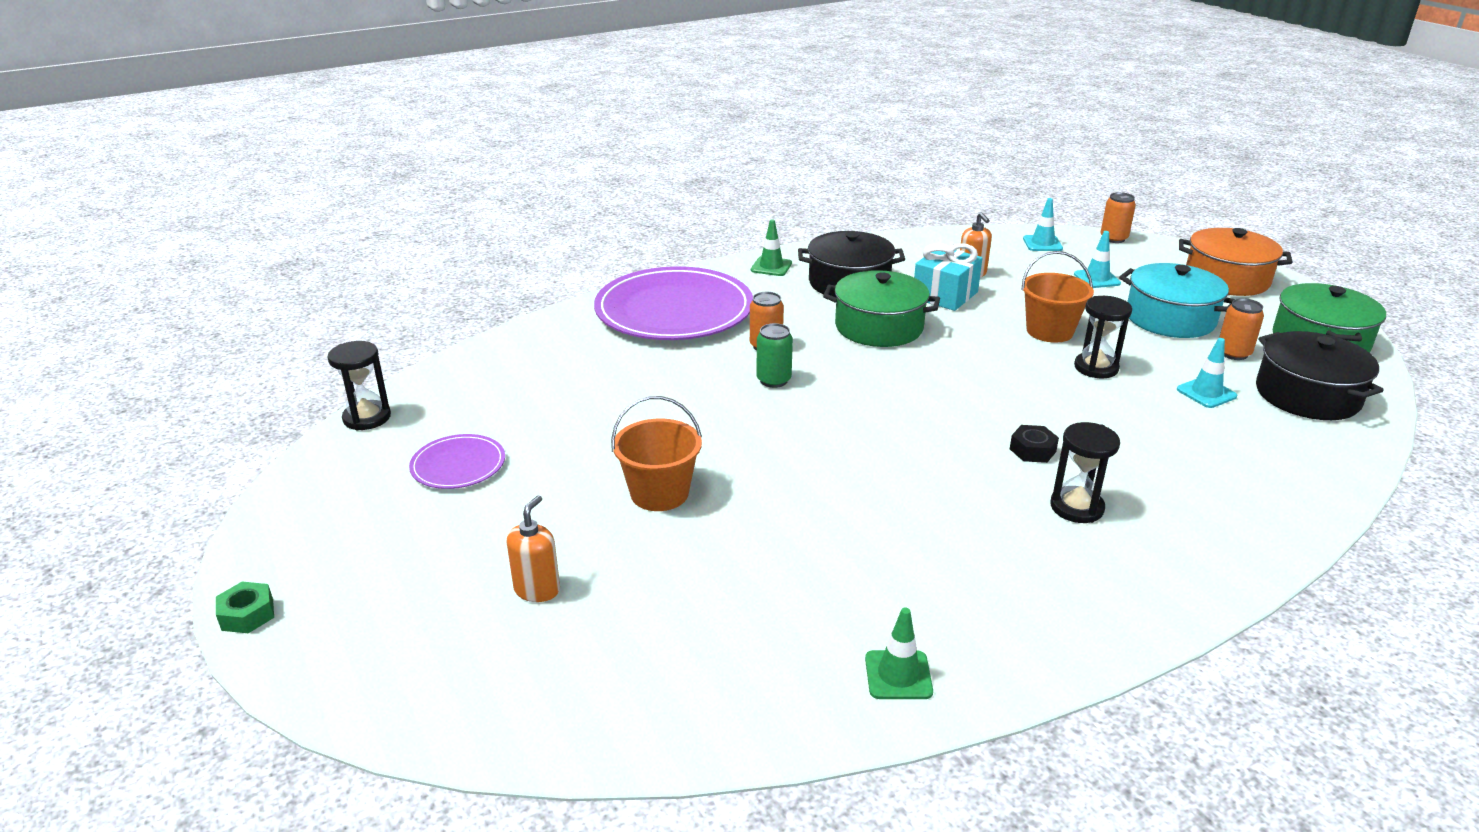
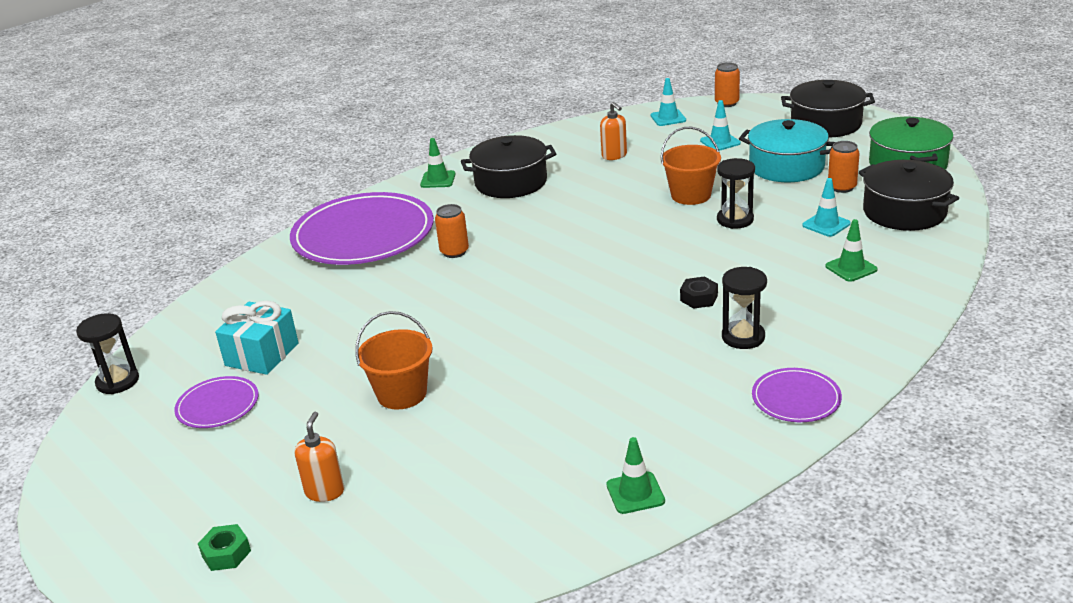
camera: 10 degrees left, 0 degrees up
green nut [216,582,274,633] -> green nut moved to [198,524,251,571]
green can [756,323,793,388] -> none
green pot [823,270,940,347] -> none
turquoise gift [914,243,983,311] -> turquoise gift moved to [215,300,299,375]
orange pot [1179,228,1292,296] -> black pot [781,80,875,138]
none -> purple plate [752,368,842,422]
none -> green traffic cone [825,219,878,282]

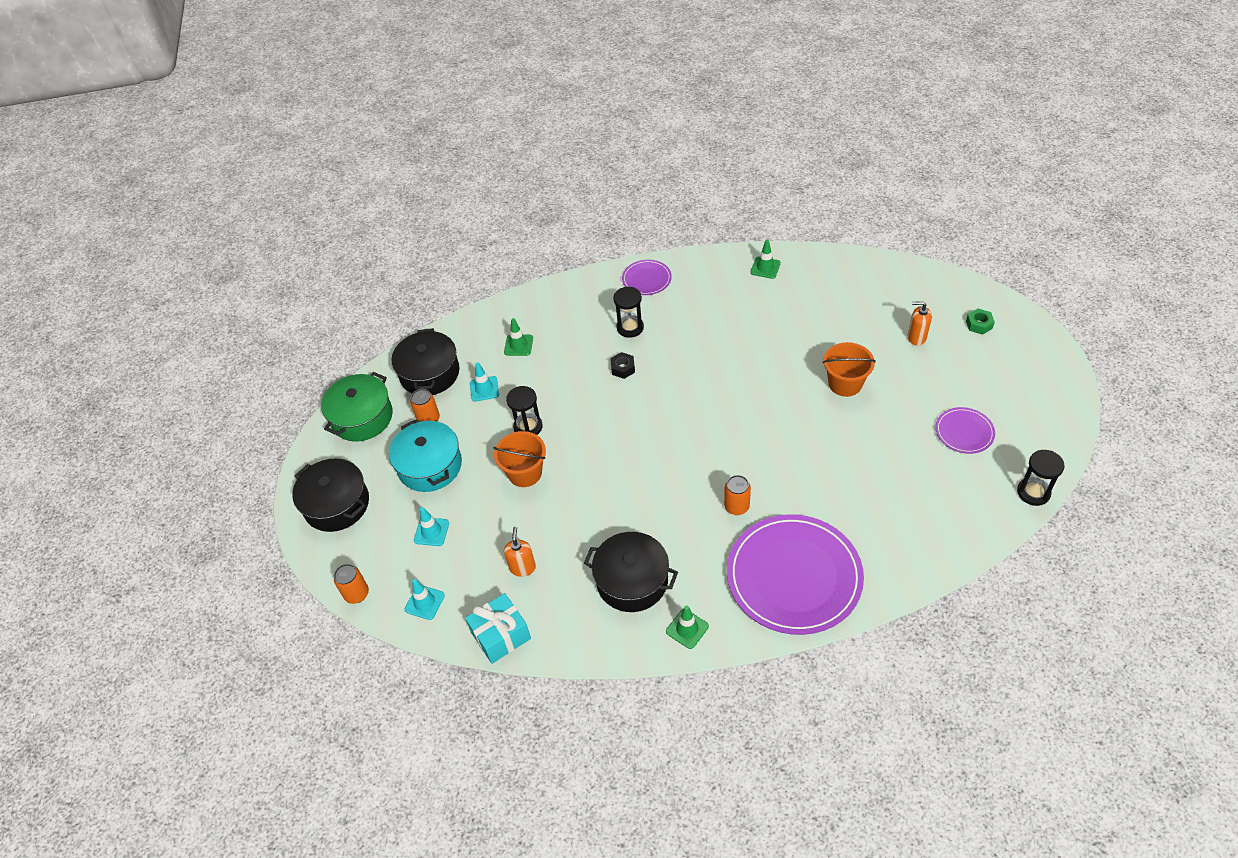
camera: 145 degrees left, 20 degrees up
turquoise gift [215,300,299,375] -> turquoise gift moved to [465,593,531,664]
orange soap dispenser [294,412,344,502] -> orange soap dispenser turned 60 degrees clockwise [908,301,932,346]

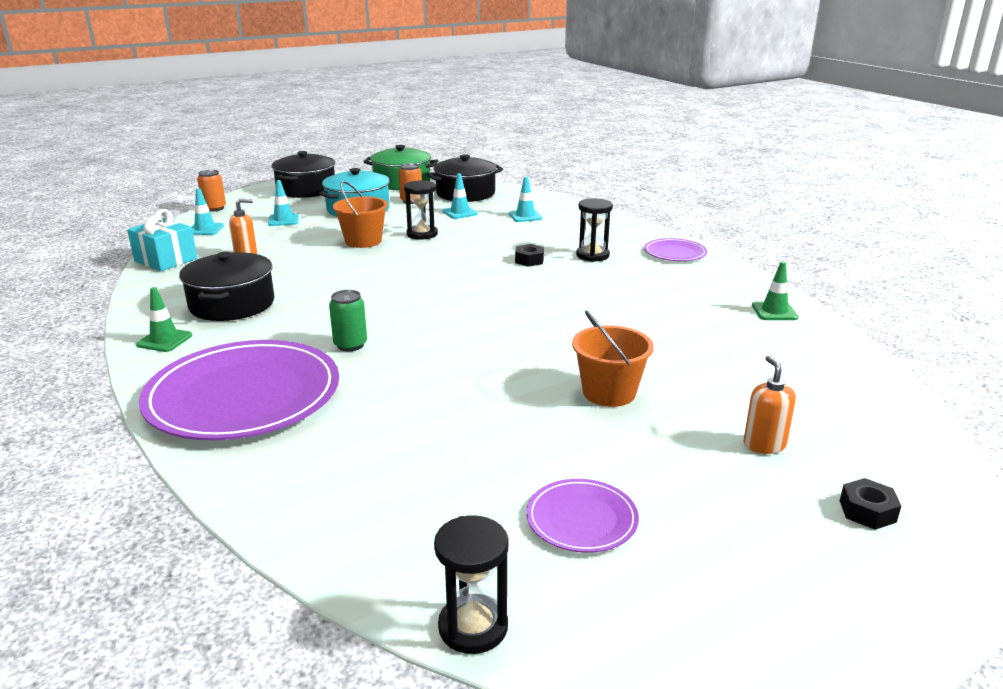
camera: 65 degrees right, 25 degrees down
green traffic cone [504,318,533,356] -> turquoise traffic cone [509,177,543,222]
orange can [724,475,751,515] -> green can [329,290,367,351]
green nut [966,308,995,335] -> black nut [840,478,901,530]

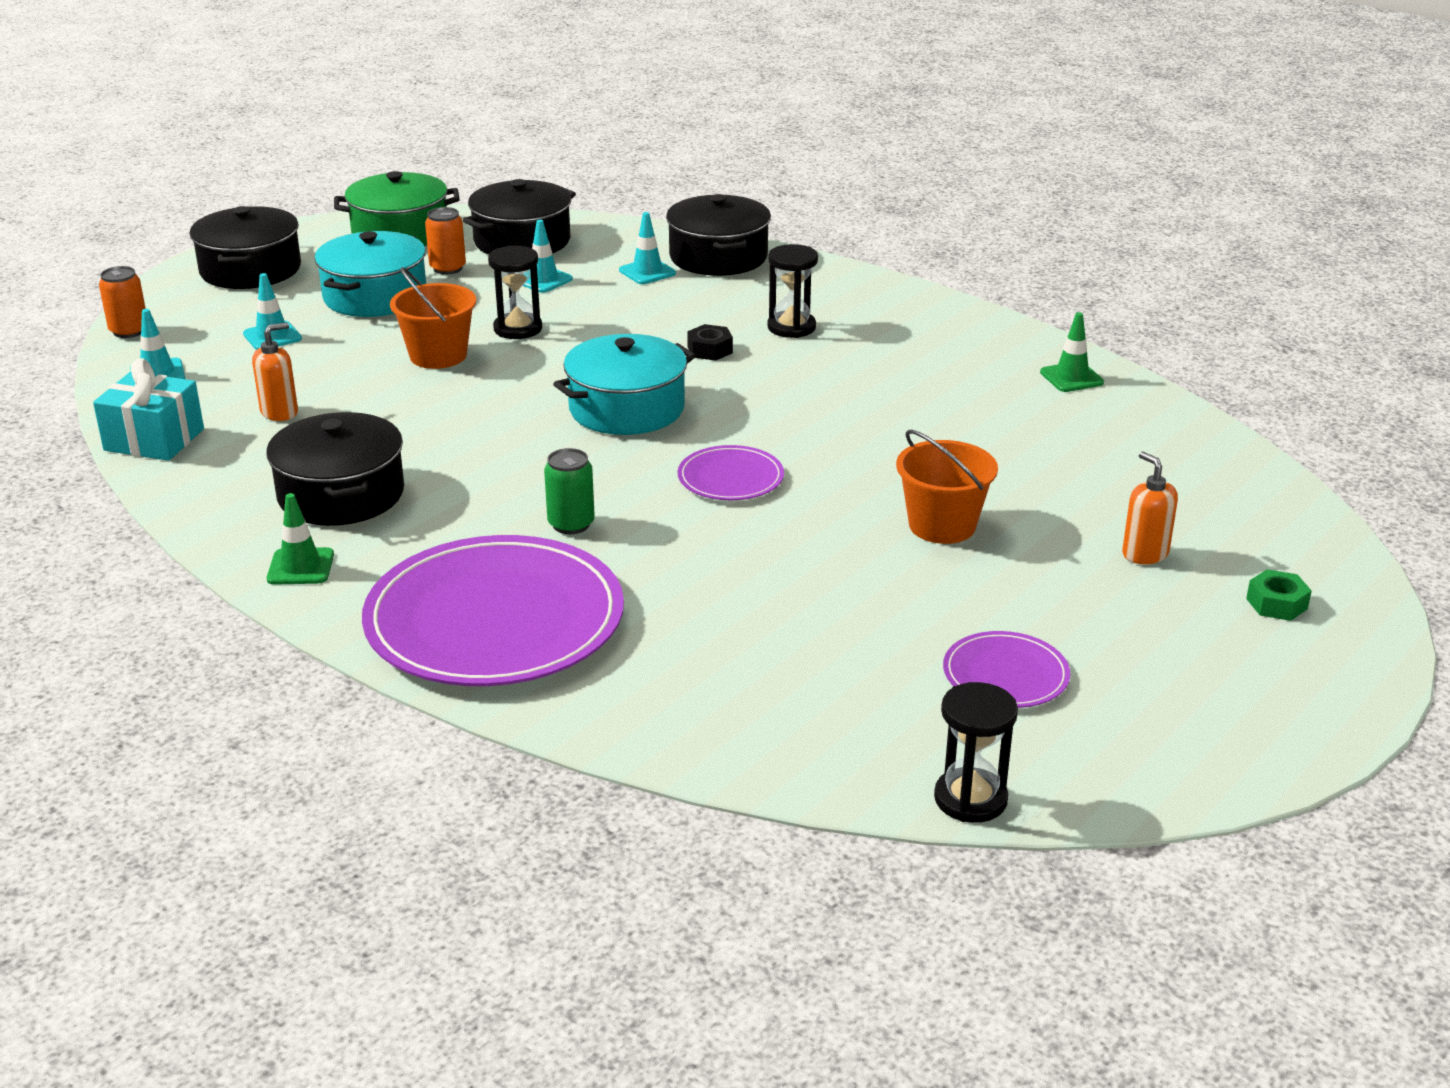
camera: 20 degrees left, 5 degrees up
purple plate [644,238,707,261] -> purple plate moved to [678,445,784,500]
black nut [840,478,901,530] -> green nut [1246,569,1312,621]
none -> turquoise pot [553,334,696,435]
none -> black pot [666,194,771,276]

